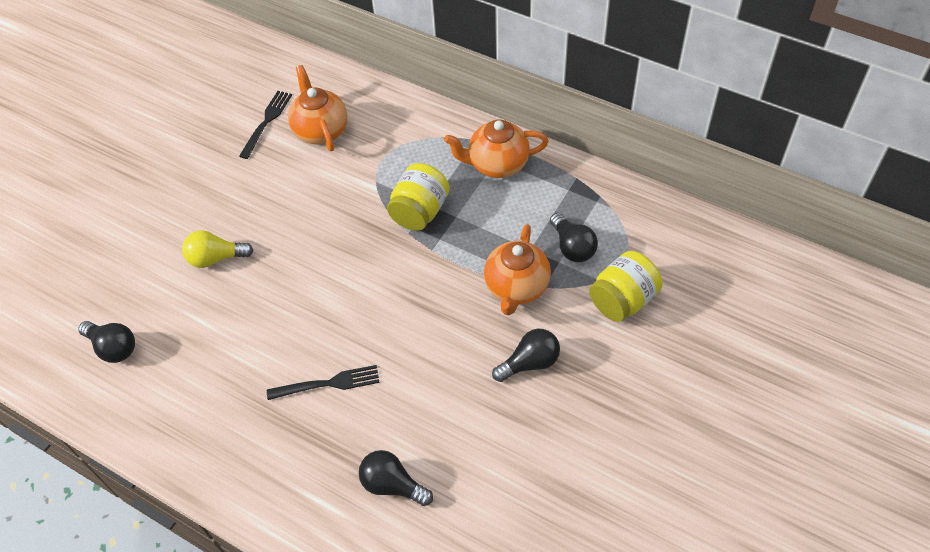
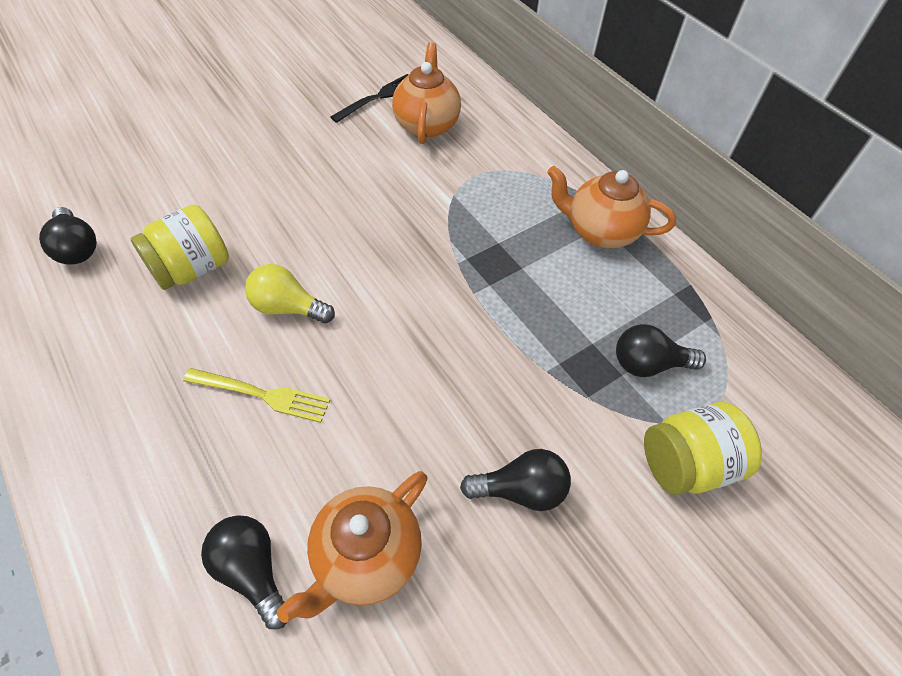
camera: 20 degrees right, 0 degrees up
yellow light bulb [182,230,253,268] -> yellow light bulb moved to [245,264,335,323]
black fork [267,365,380,400] -> yellow fork [183,368,330,423]
yellow jar [387,163,450,231] -> yellow jar moved to [131,205,229,290]
orange teapot [484,224,551,315] -> orange teapot moved to [277,471,428,623]
black light bulb [550,213,598,262] -> black light bulb turned 90 degrees clockwise [616,324,706,377]

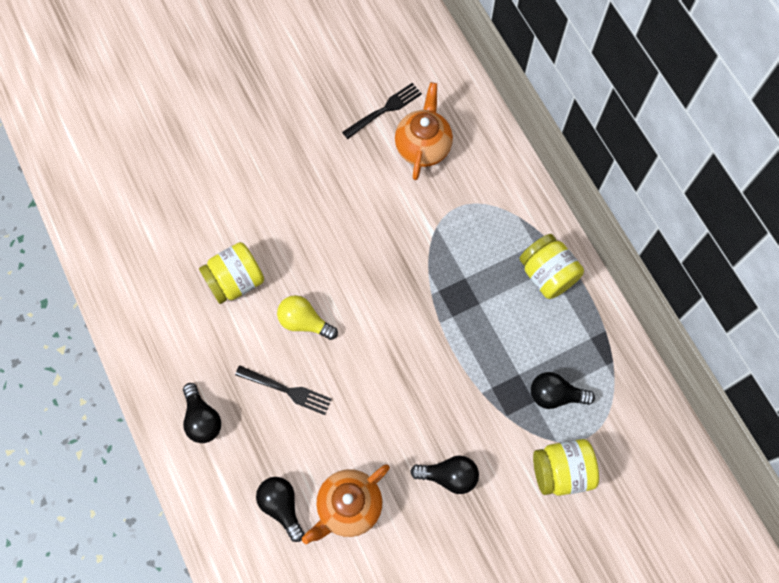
camera: 10 degrees right, 15 degrees up
black light bulb [39,207,97,265] -> black light bulb moved to [183,383,221,443]
yellow fork [183,368,330,423] -> black fork [235,366,332,415]
orange teapot [547,166,676,248] -> yellow jar [519,234,584,299]

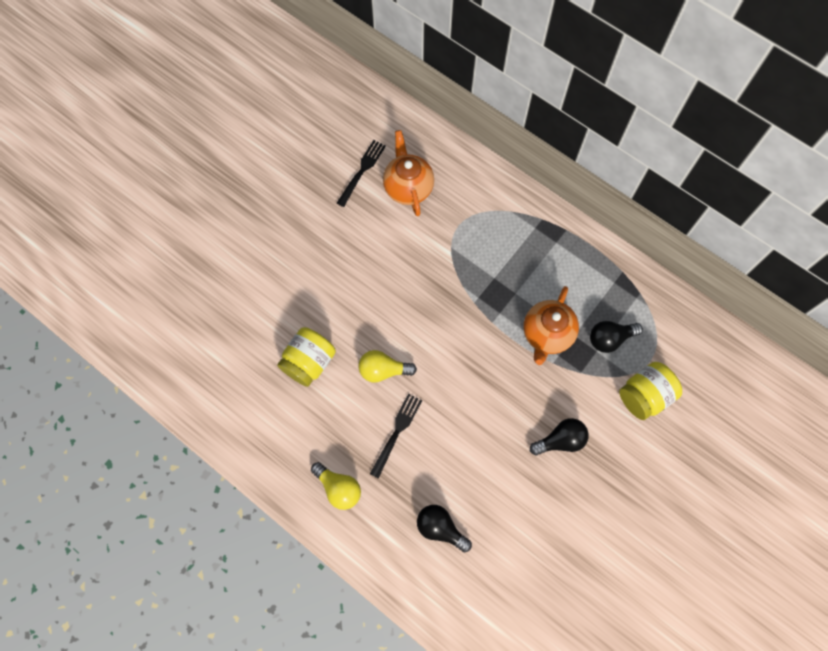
camera: 25 degrees left, 0 degrees up
black light bulb [183,383,221,443] -> yellow light bulb [311,462,361,510]
black fork [235,366,332,415] -> black fork turned 60 degrees counterclockwise [370,393,422,479]
orange teapot [302,464,390,544] -> orange teapot moved to [524,286,579,365]
yellow jar [519,234,584,299] -> none

